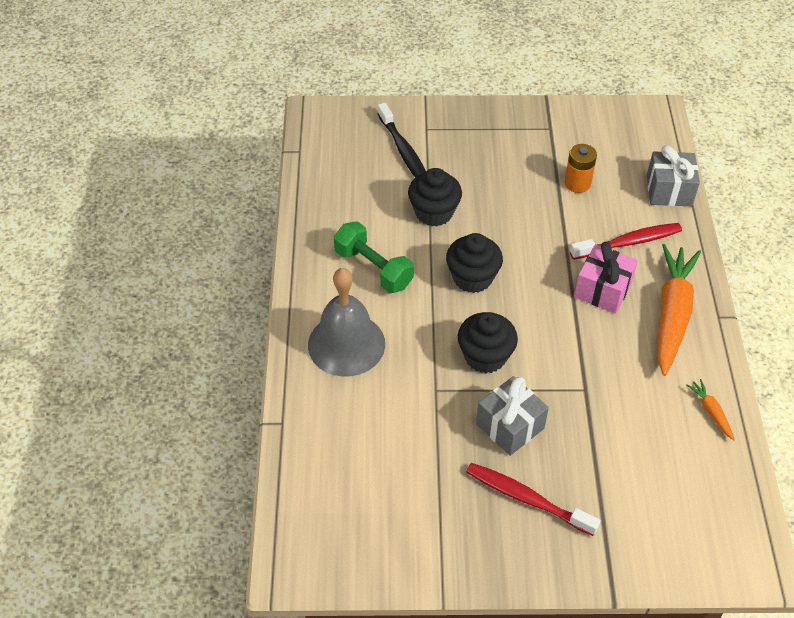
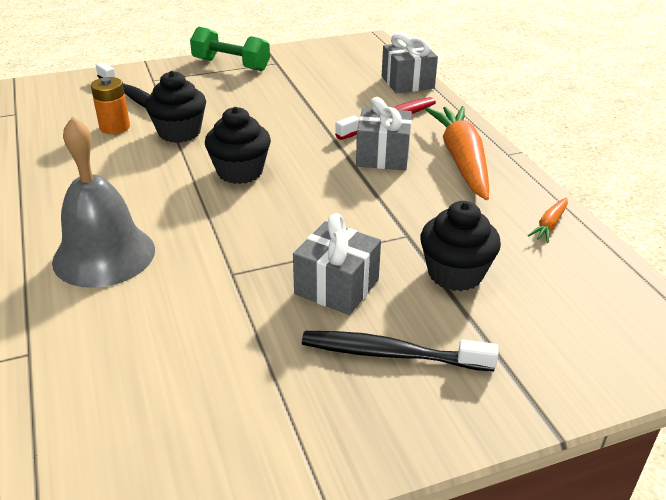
camera: 20 degrees left, 15 degrees down
green dumbbell [334,221,414,293] -> green dumbbell moved to [190,27,270,71]
black cupcake [458,312,518,373] -> black cupcake moved to [420,201,501,291]
red toothbrush [466,463,600,536] -> black toothbrush [302,331,499,371]
orange battery [564,144,597,193] -> orange battery moved to [91,77,130,134]
pink gift [574,242,638,313] -> grey gift [356,97,412,170]
orange carrot [687,379,735,440] -> orange carrot turned 105 degrees counterclockwise [528,197,568,243]

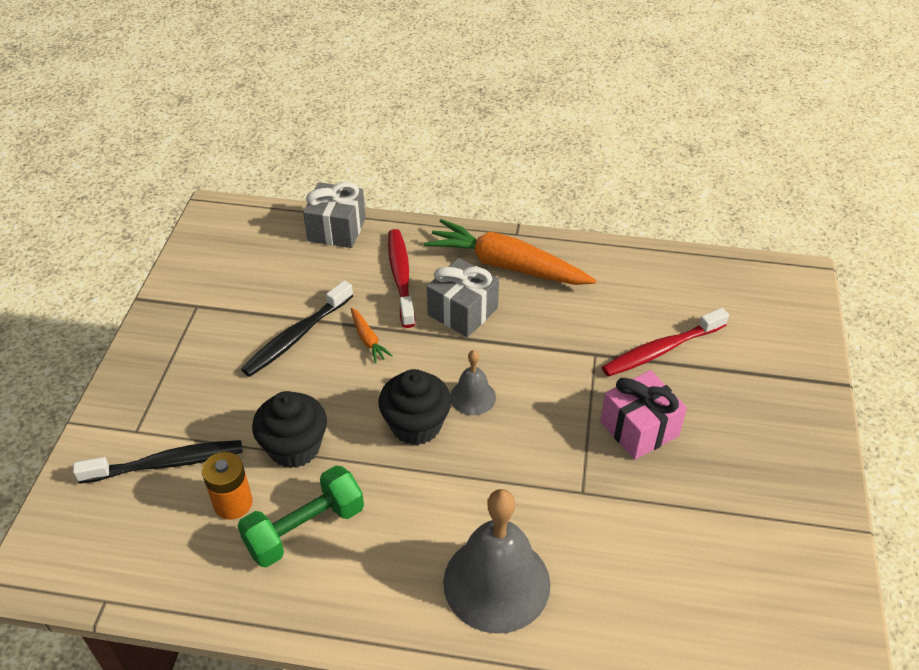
camera: 60 degrees left, 10 degrees up
green dumbbell [190,27,270,71] -> green dumbbell moved to [238,465,364,567]
grey gift [293,213,381,315] -> pink gift [600,370,687,460]
black toothbrush [302,331,499,371] -> black toothbrush moved to [241,280,353,377]
black cupcake [420,201,501,291] -> red toothbrush [602,308,729,377]
orange carrot [528,197,568,243] -> orange carrot moved to [351,308,393,364]
none -> grey bell [450,350,496,415]

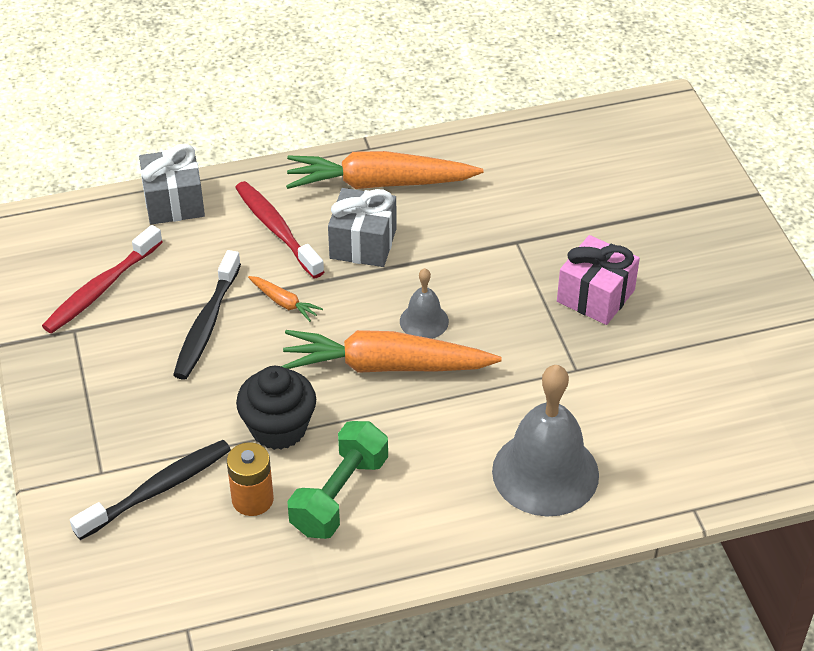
camera: 25 degrees left, 0 degrees up
black cupcake [378,369,451,445] -> orange carrot [281,330,502,373]
red toothbrush [602,308,729,377] -> red toothbrush moved to [42,225,163,334]

